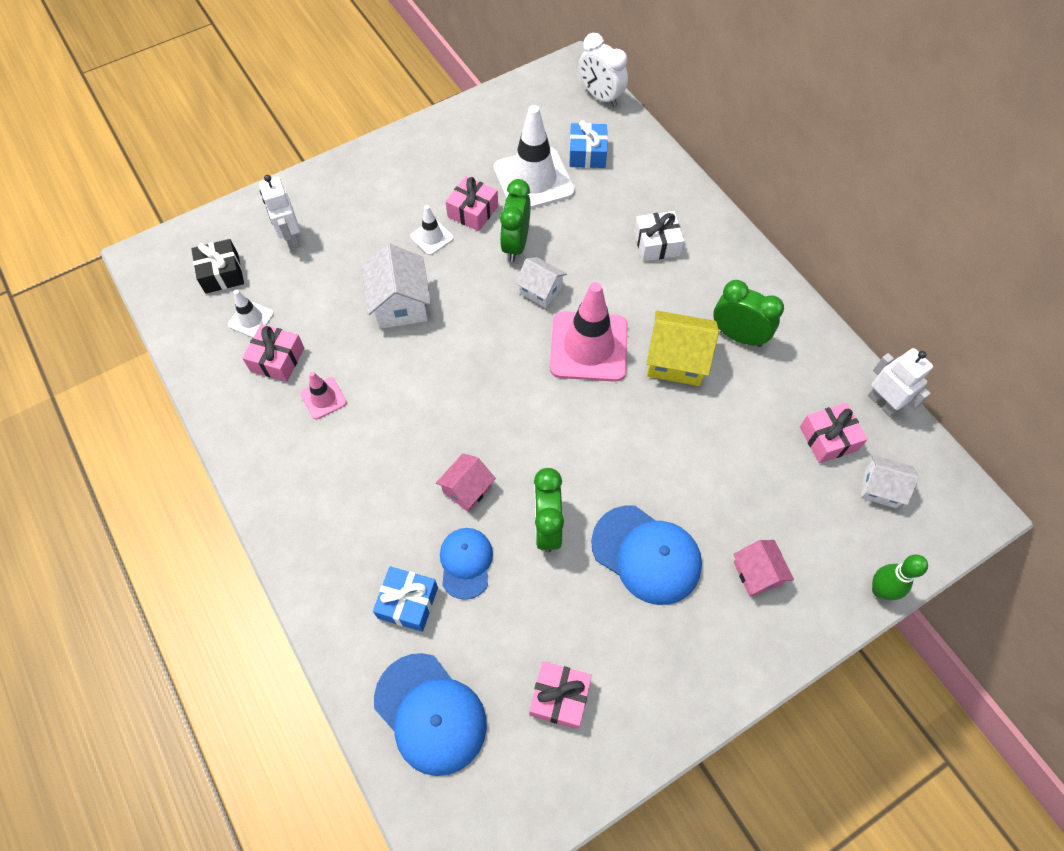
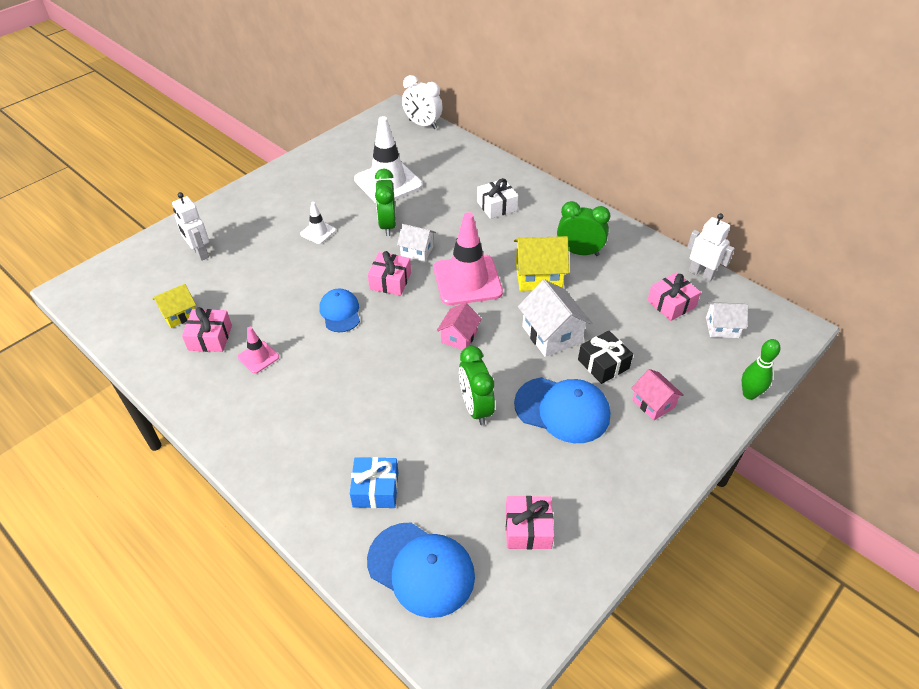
camera: 15 degrees left, 15 degrees down
black gift [191,239,244,294] -> black gift moved to [578,331,633,384]
white traffic cone [228,290,274,338] -> yellow house [153,284,196,328]
white house [362,243,431,329] -> white house moved to [518,279,592,357]
pink house [436,454,496,512] -> pink house moved to [437,302,482,350]
blue cap [440,528,493,600] -> blue cap moved to [319,288,360,332]
pink gift [445,176,498,231] -> pink gift moved to [368,251,411,296]
blue gift [569,121,608,168] -> none

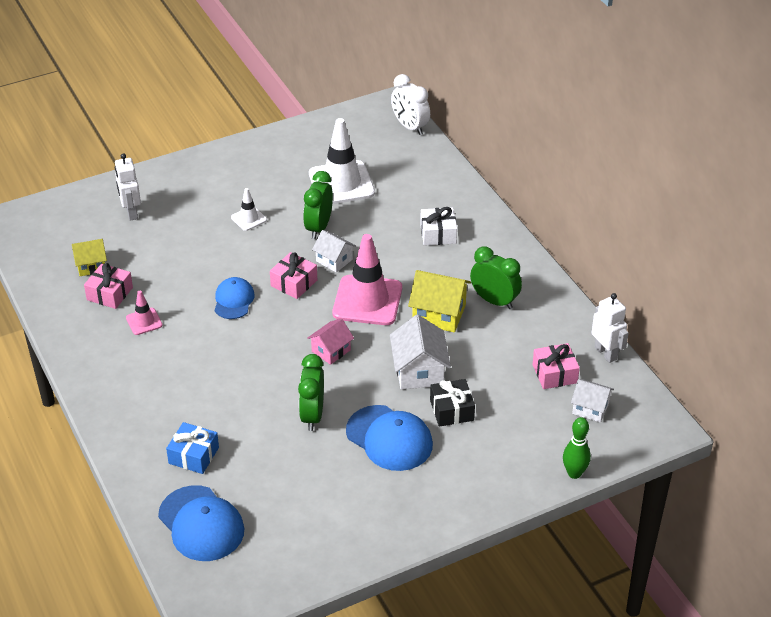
camera: 20 degrees right, 5 degrees down
pink gift [505,496,554,549] -> none
pink house [631,369,684,421] -> none

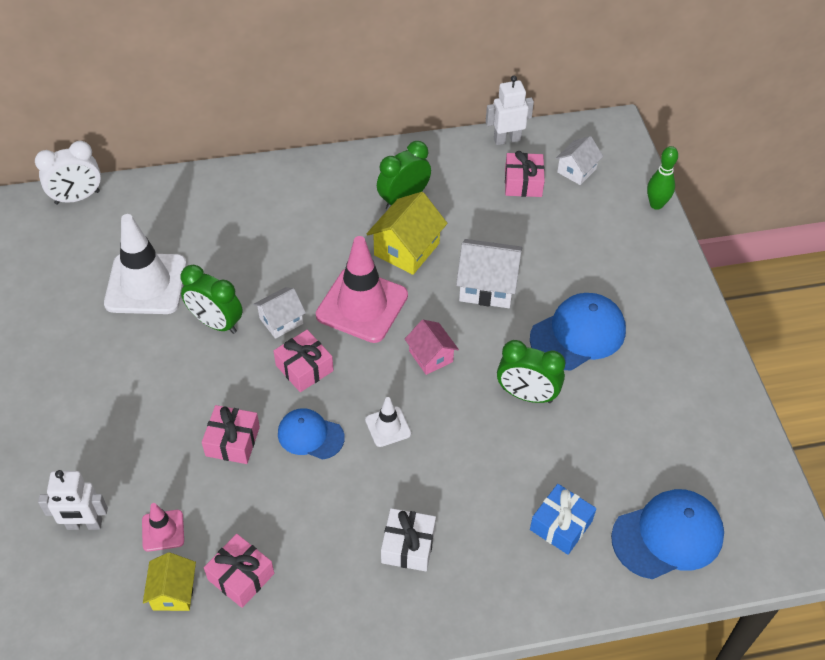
camera: 75 degrees left, 10 degrees up
pink traffic cone [126,291,163,335] -> pink traffic cone moved to [142,503,184,552]
white traffic cone [231,188,267,231] -> white traffic cone moved to [365,397,411,447]
white gift [420,207,457,246] -> white gift moved to [381,508,436,571]
black gift [430,379,475,427] -> none
none -> pink gift [202,405,260,464]

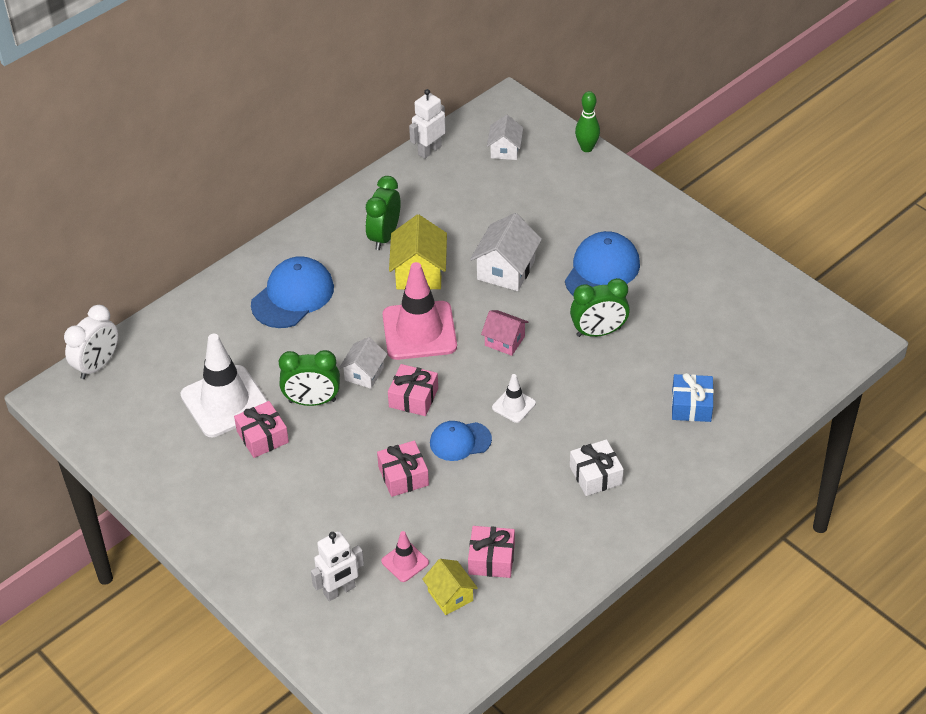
camera: 30 degrees left, 5 degrees down
white house [456,239,522,308] -> white house turned 45 degrees counterclockwise [470,213,542,291]
pink gift [505,151,545,197] -> pink gift moved to [234,401,289,458]
blue cap [611,489,724,579] -> blue cap moved to [251,256,334,328]

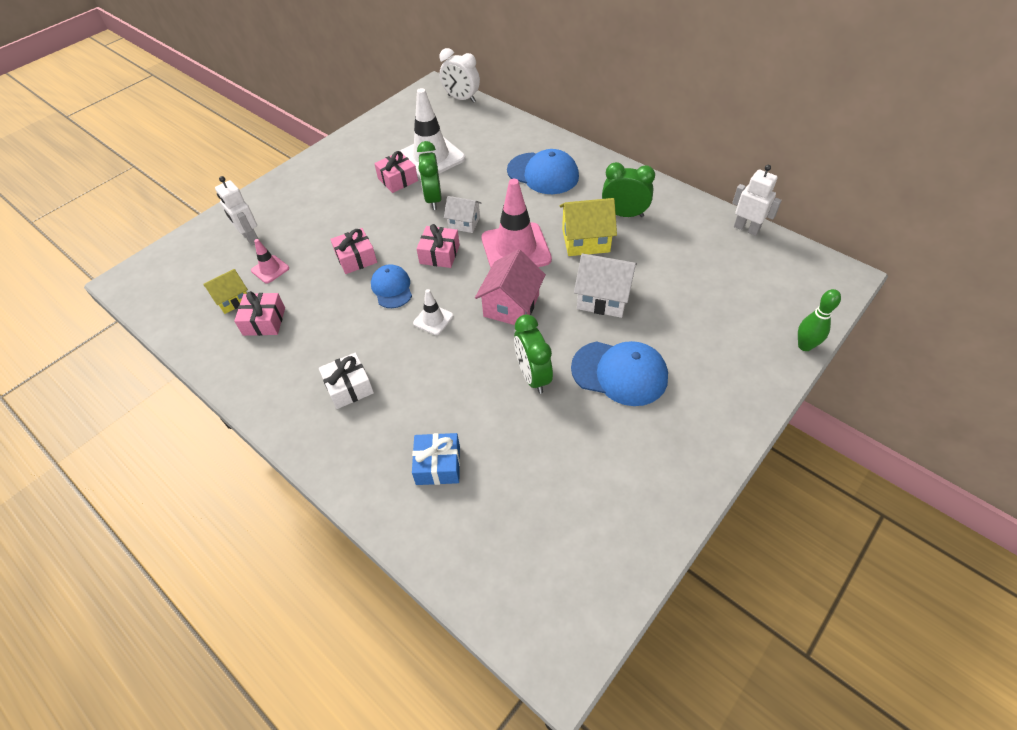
camera: 85 degrees right, 5 degrees up
pink house [481,310,528,356] -> pink house [475,249,546,325], size x1.58
white house [487,115,523,160] -> none

